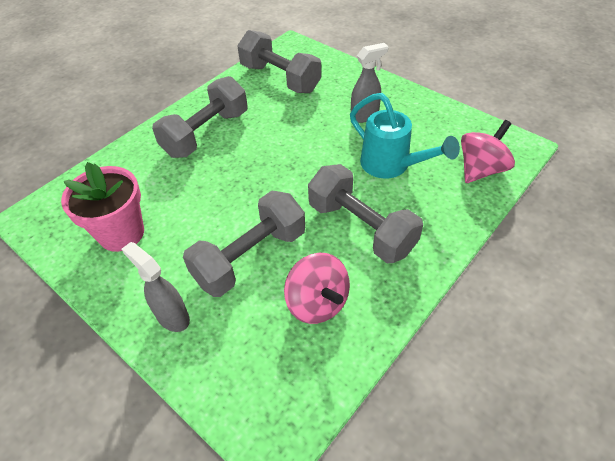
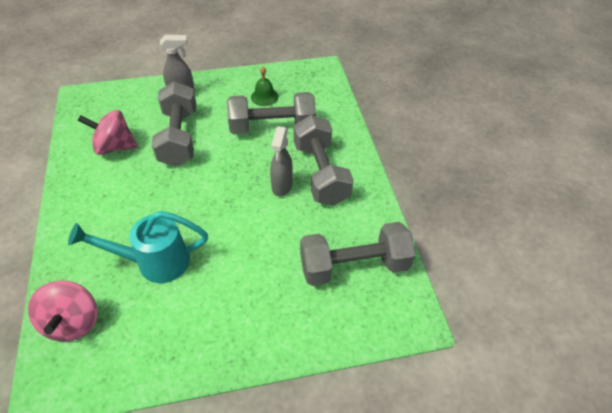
camera: 125 degrees right, 0 degrees up
pink flower pot [61,162,144,252] -> green bell [251,66,278,106]
grey dumbbell [308,164,423,263] -> grey dumbbell moved to [227,92,316,135]
grey spray bottle [351,43,389,123] -> grey spray bottle moved to [270,126,293,197]

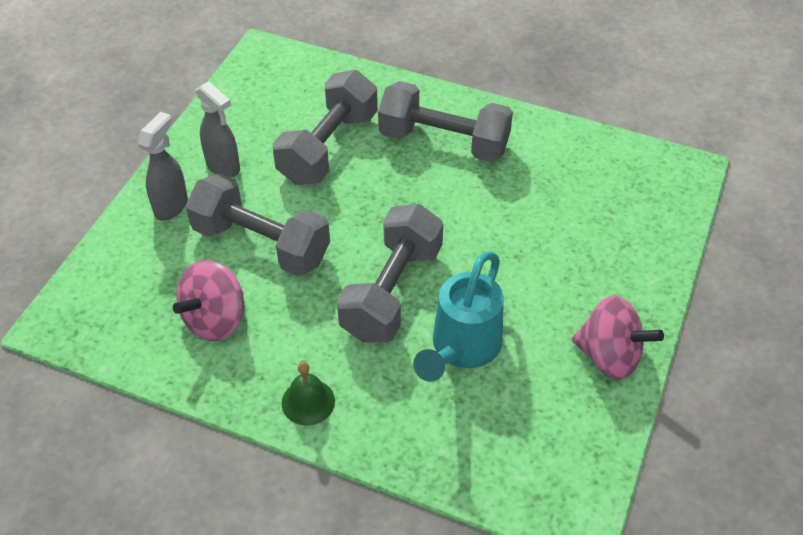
camera: 55 degrees left, 0 degrees up
pink spinning top [28,281,98,342] -> pink spinning top moved to [572,296,664,380]
green bell [251,66,278,106] -> green bell moved to [282,362,335,426]
grey spray bottle [270,126,293,197] -> grey spray bottle moved to [196,81,240,177]
grey dumbbell [300,222,416,286] -> grey dumbbell moved to [337,204,443,342]

